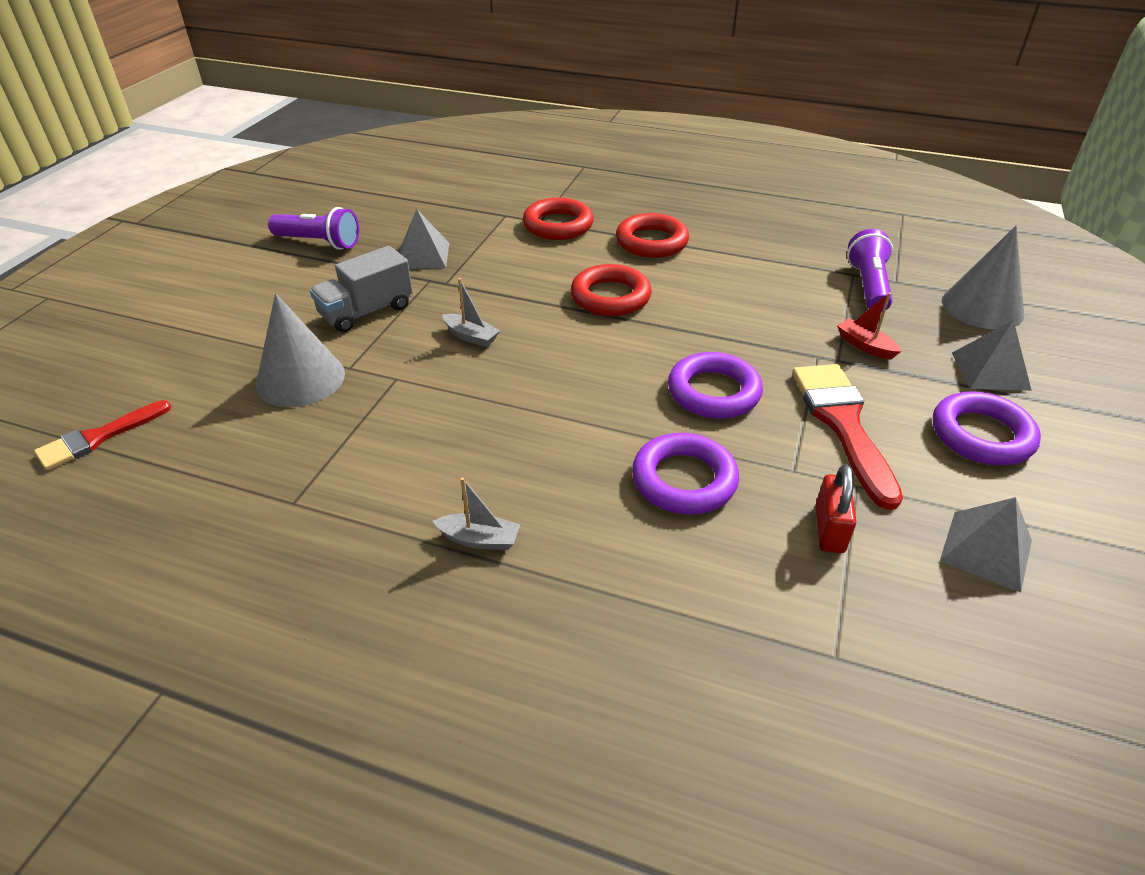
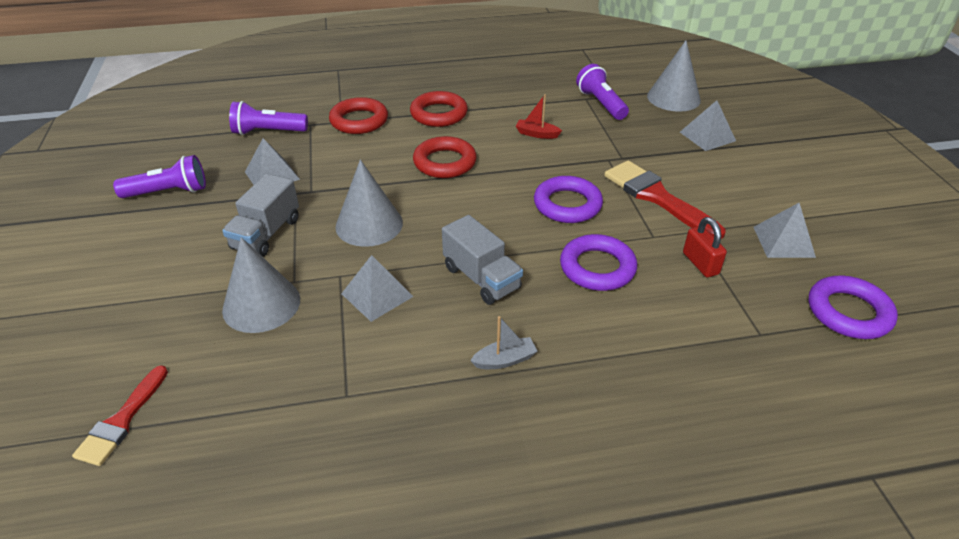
camera: 30 degrees left, 0 degrees up
grey boat [442,278,500,347] -> grey cone [335,160,403,247]
red boat [837,292,901,360] -> red boat moved to [516,94,562,139]
purple ring [933,391,1041,465] -> purple ring moved to [809,276,898,339]
none -> purple flashlight [229,101,308,135]
none -> grey pyramid [341,255,414,322]
none -> grey truck [442,215,523,305]

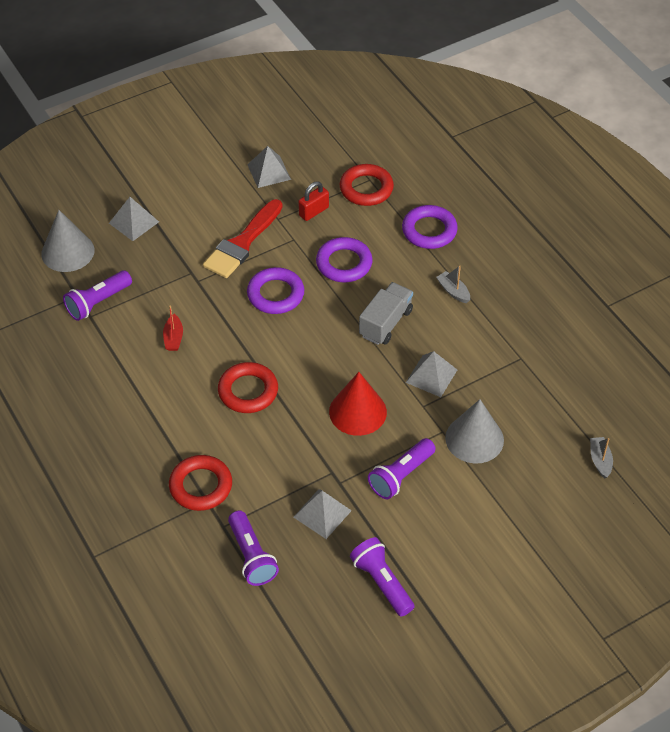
camera: 110 degrees left, 10 degrees up
red brush [72,365,168,466] -> grey boat [590,437,613,478]
grey truck [222,174,299,257] -> purple flashlight [368,438,436,499]
grey cone [335,160,403,247] -> red cone [329,372,387,436]
red ring [410,91,468,127] -> red ring moved to [340,164,394,206]
purple ring [809,276,898,339] -> purple ring moved to [402,205,458,249]

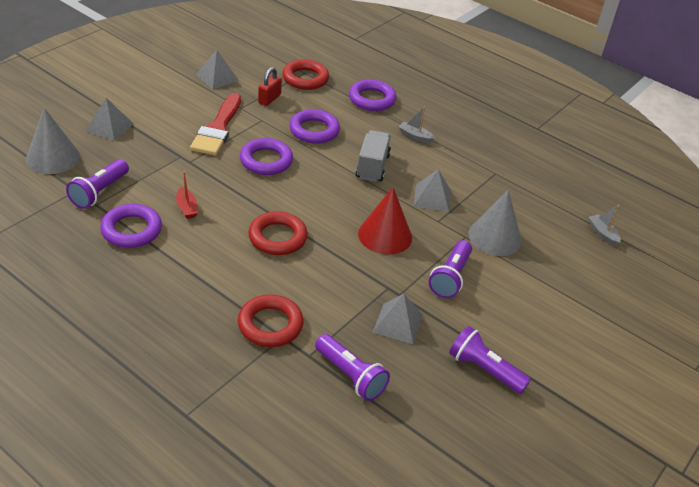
camera: 25 degrees left, 10 degrees down
none -> purple ring [100,204,162,248]

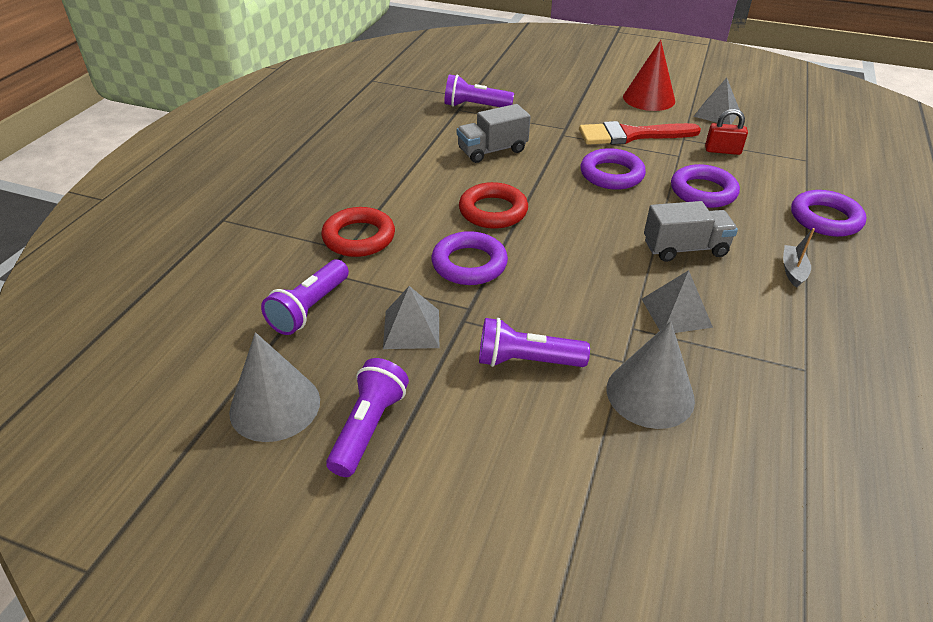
camera: 75 degrees right, 0 degrees up
grey cone [26,108,80,174] -> grey cone moved to [229,332,320,442]
grey pyramid [86,98,134,141] -> none
purple ring [100,204,162,248] -> purple ring moved to [431,231,508,285]
red boat [176,171,198,219] -> grey truck [457,104,531,163]
red ring [282,59,329,90] -> none
red cone [358,187,412,254] -> red cone moved to [623,40,675,111]
grey boat [589,205,621,246] -> none

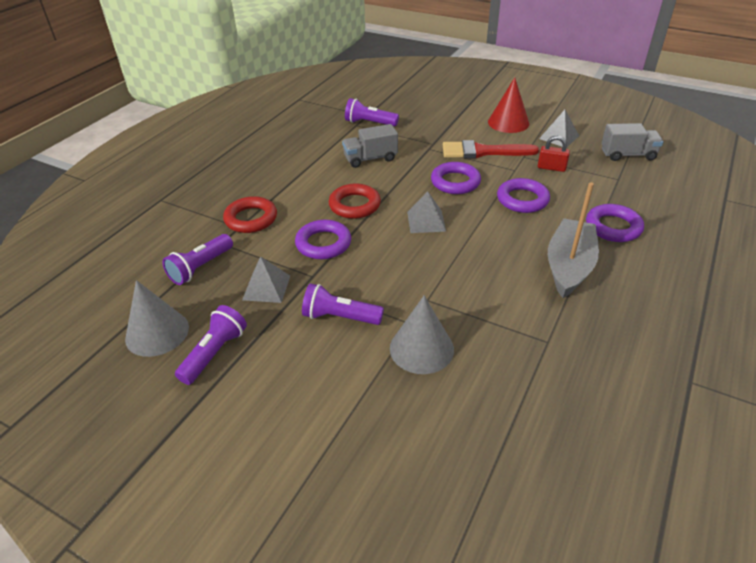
camera: 10 degrees right, 0 degrees up
grey pyramid [642,270,713,333] -> grey pyramid moved to [407,191,446,233]
grey truck [644,201,738,262] -> grey truck moved to [601,123,663,161]
grey boat [783,228,815,288] -> grey boat [548,182,599,298], size x2.37

